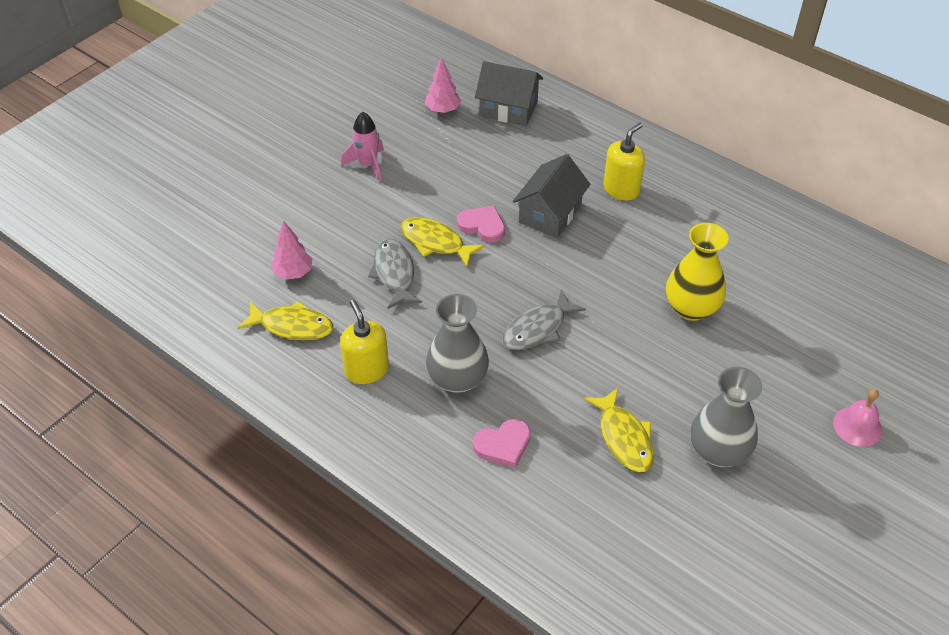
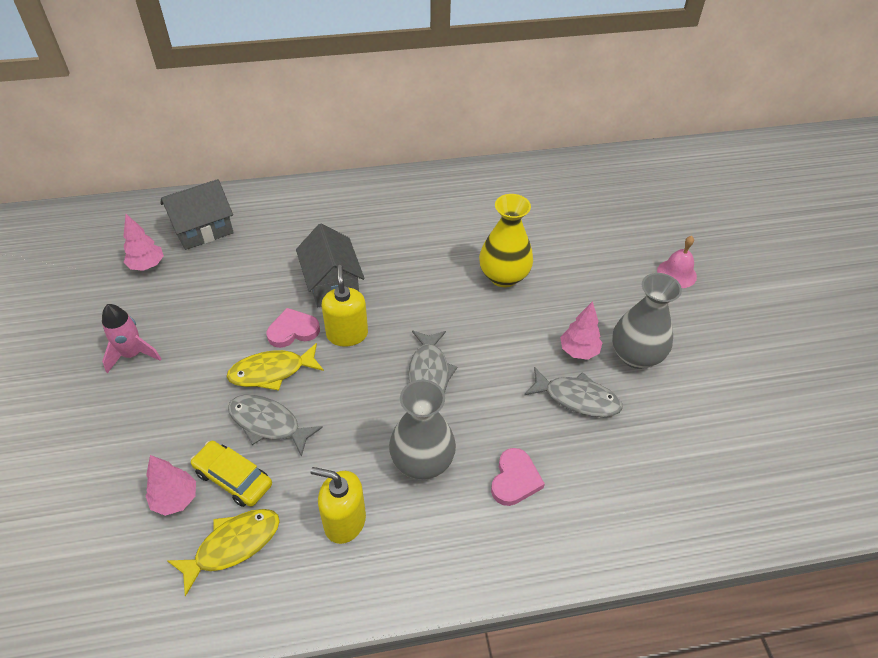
camera: 50 degrees left, 0 degrees up
yellow fish [584,388,654,472] -> grey fish [524,367,623,417]
yellow soap dispenser [603,123,645,200] -> yellow soap dispenser moved to [321,265,368,347]
none -> yellow car [190,441,272,507]
none -> pink tree [560,301,602,360]

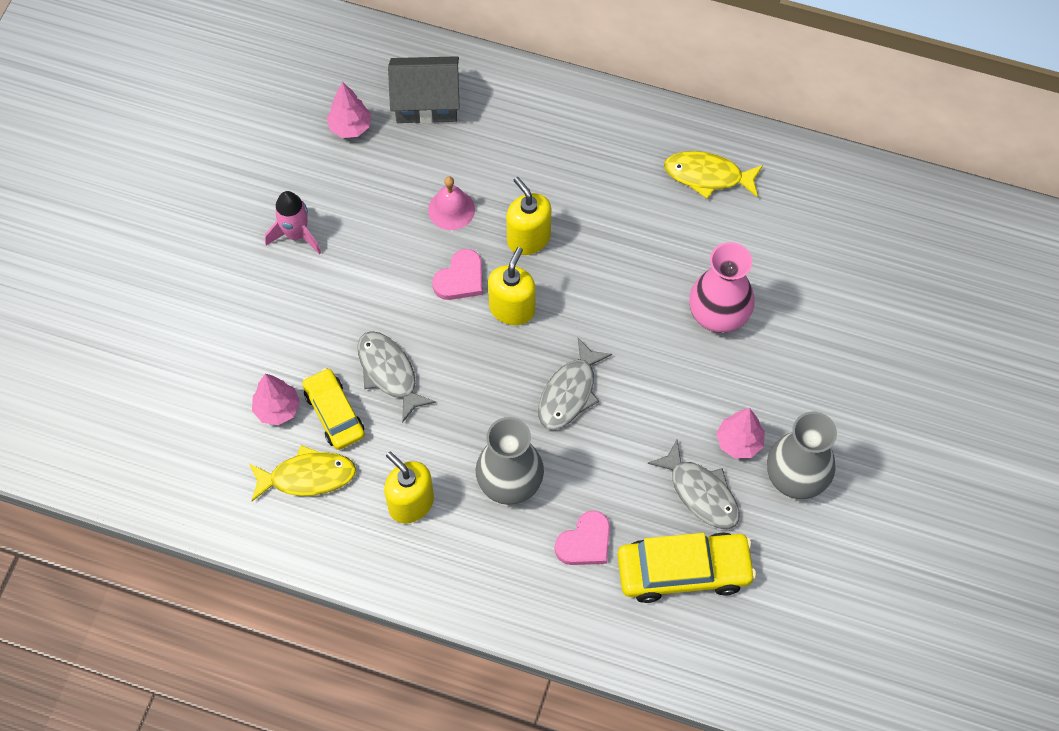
camera: 30 degrees right, 15 degrees up
yellow fish [227,343,324,390] -> yellow fish moved to [664,151,763,199]
pink heart [267,308,320,348] -> pink heart turned 120 degrees clockwise [432,249,483,300]
grey house [296,224,365,307] -> yellow soap dispenser [506,177,551,255]
yellow vase [479,194,533,287] -> pink vase [689,242,755,333]
pink bell [657,236,697,288] -> pink bell moved to [428,176,475,230]
none -> yellow car [617,532,756,603]

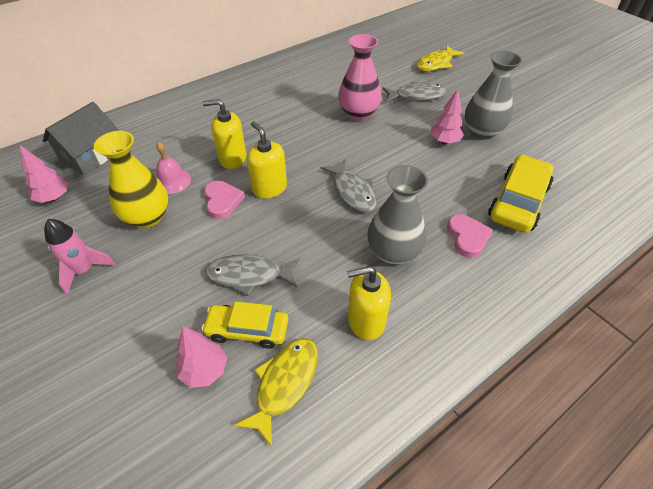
camera: 55 degrees left, 15 degrees down
grey fish [648,440,740,529] -> grey fish moved to [382,82,447,102]
yellow fish [664,151,763,199] -> yellow fish moved to [417,45,464,71]
none -> yellow vase [94,131,168,228]

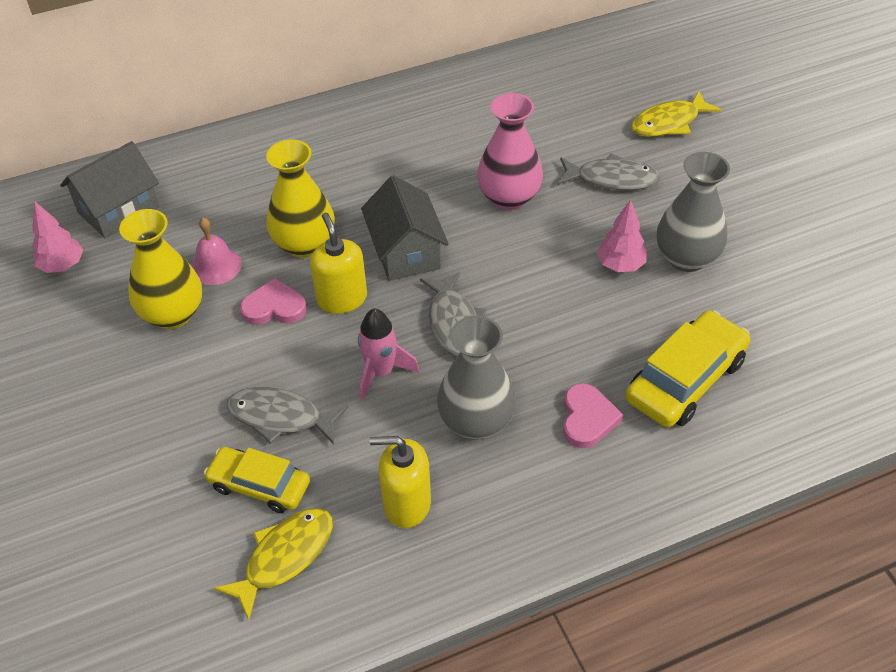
camera: 15 degrees right, 0 degrees up
pink rocket [44,219,116,295] -> pink rocket moved to [358,309,419,400]
pink tree [176,326,227,388] -> none
yellow soap dispenser [202,99,246,169] -> yellow vase [266,140,335,258]
pink heart [204,181,245,219] -> pink heart turned 90 degrees counterclockwise [240,278,307,325]
none -> grey house [361,175,449,281]

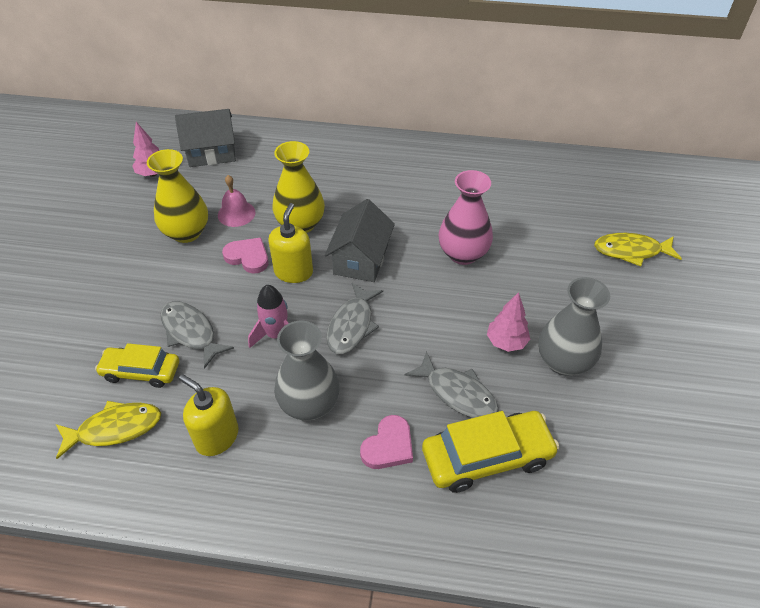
camera: 30 degrees right, 0 degrees up
yellow car [204,447,310,513] -> yellow car turned 45 degrees counterclockwise [95,343,179,388]
grey fish [558,154,660,190] -> grey fish moved to [405,352,499,418]

